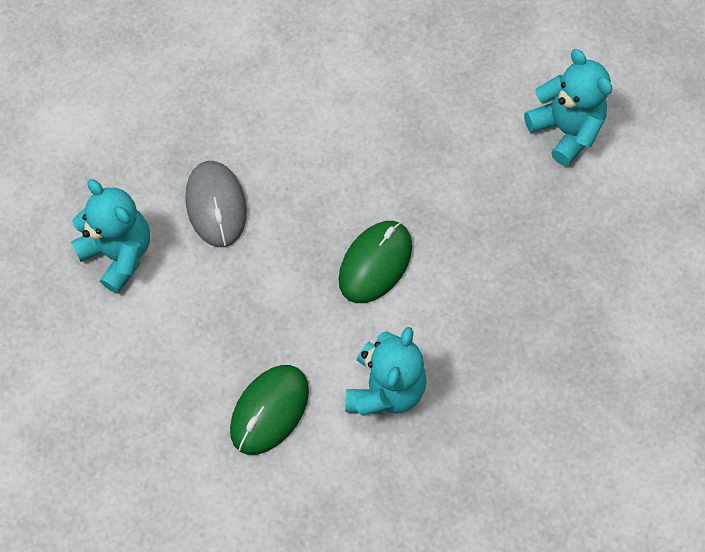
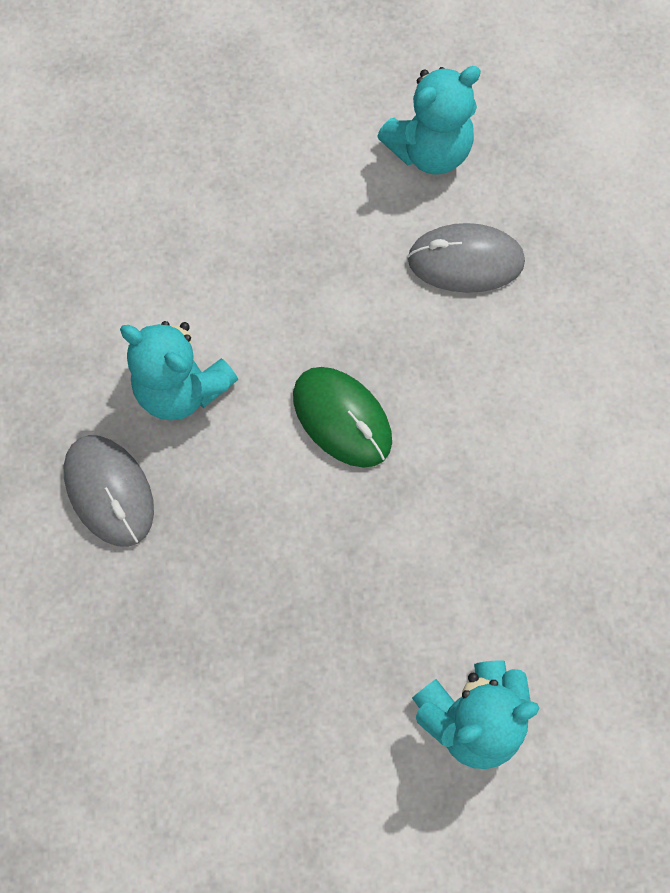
camera: 105 degrees right, 5 degrees up
green mouse [230,365,309,455] -> none
none -> grey mouse [64,435,154,547]

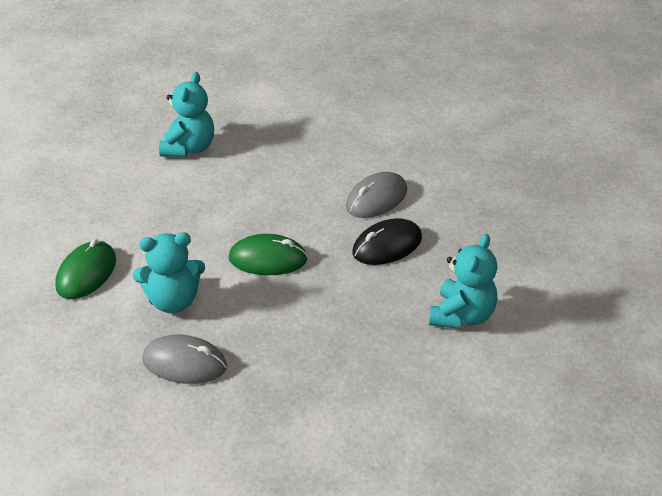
camera: 45 degrees left, 30 degrees down
grey mouse [408,223,525,293] -> grey mouse moved to [346,172,407,218]
none -> green mouse [55,239,116,299]
none -> black mouse [352,218,422,265]

